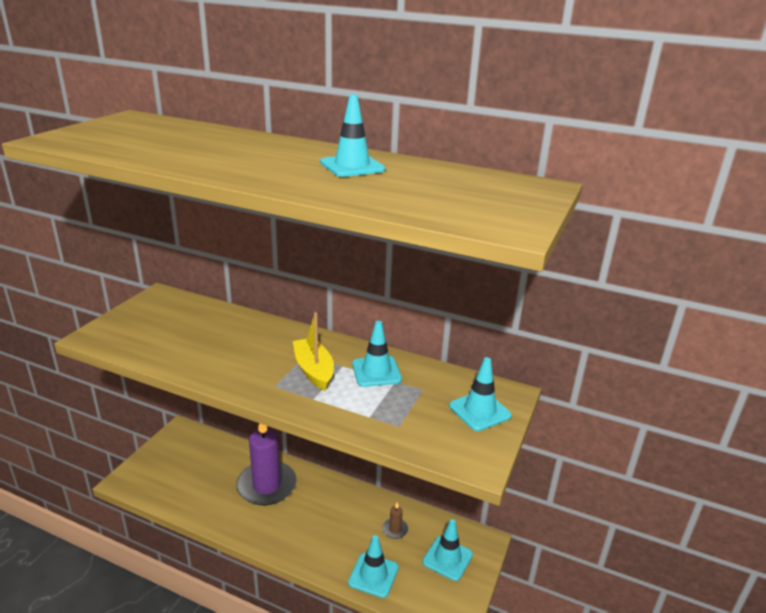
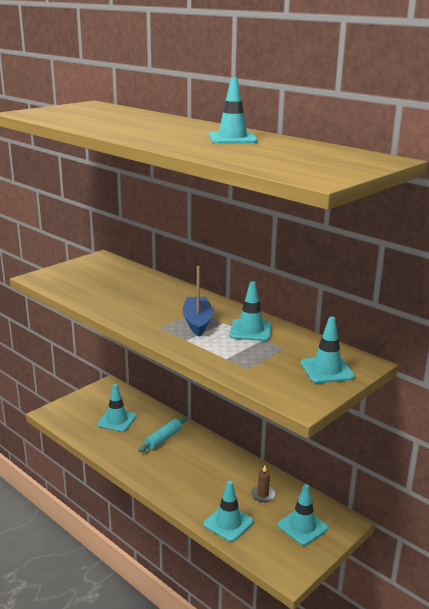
camera: 20 degrees right, 5 degrees down
purple candle [236,423,297,505] -> turquoise rolling pin [138,417,187,452]
yellow boat [293,312,334,391] -> blue boat [182,266,213,336]
none -> turquoise traffic cone [97,384,137,432]

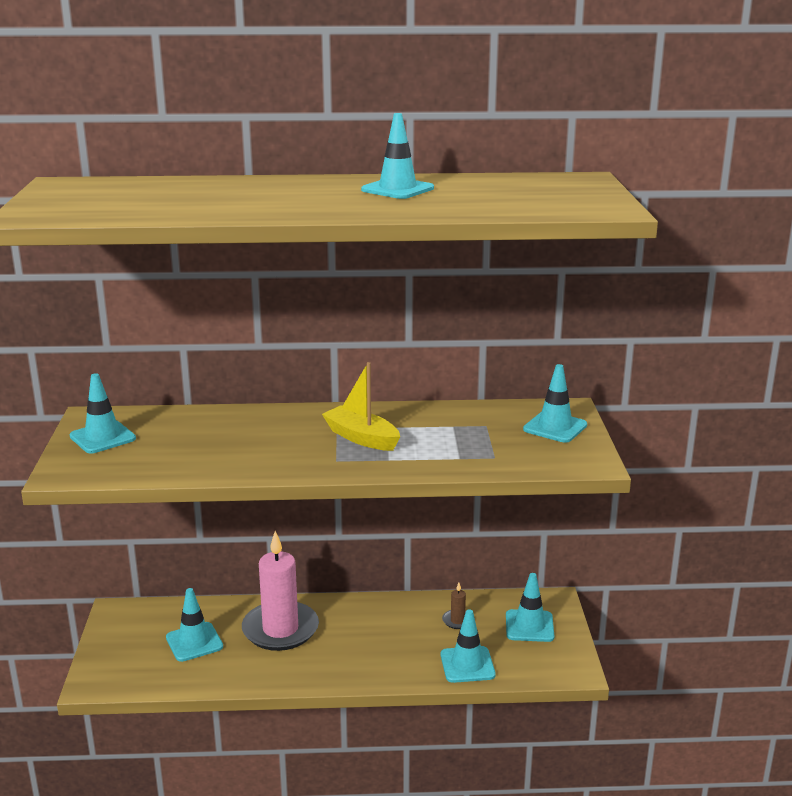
camera: 45 degrees left, 0 degrees up
turquoise rolling pin [138,417,187,452] -> pink candle [242,531,319,651]
blue boat [182,266,213,336] -> yellow boat [322,362,400,451]
turquoise traffic cone [229,281,272,341] -> turquoise traffic cone moved to [70,373,136,453]

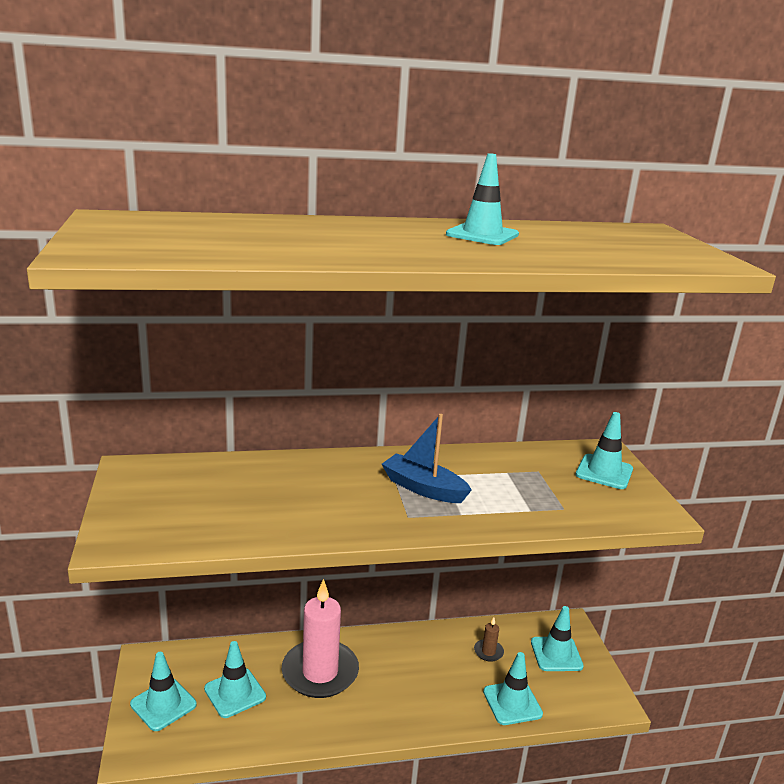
camera: 10 degrees left, 0 degrees up
turquoise traffic cone [70,373,136,453] -> turquoise traffic cone moved to [130,652,197,731]
yellow boat [322,362,400,451] -> blue boat [382,414,472,503]

